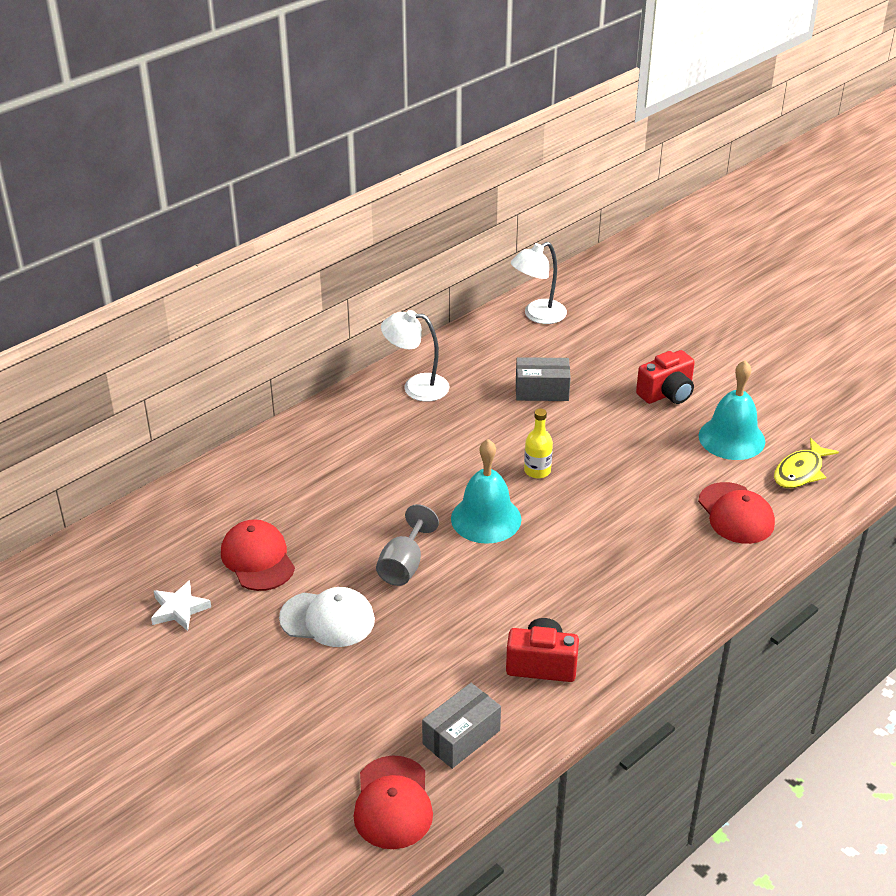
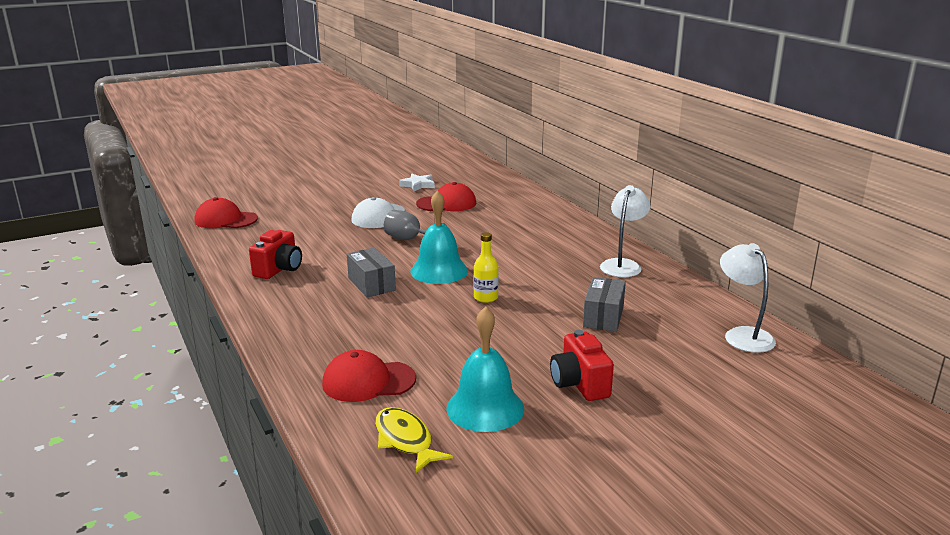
camera: 105 degrees right, 15 degrees down
grey box [422,683,501,769] -> grey box moved to [347,248,396,297]

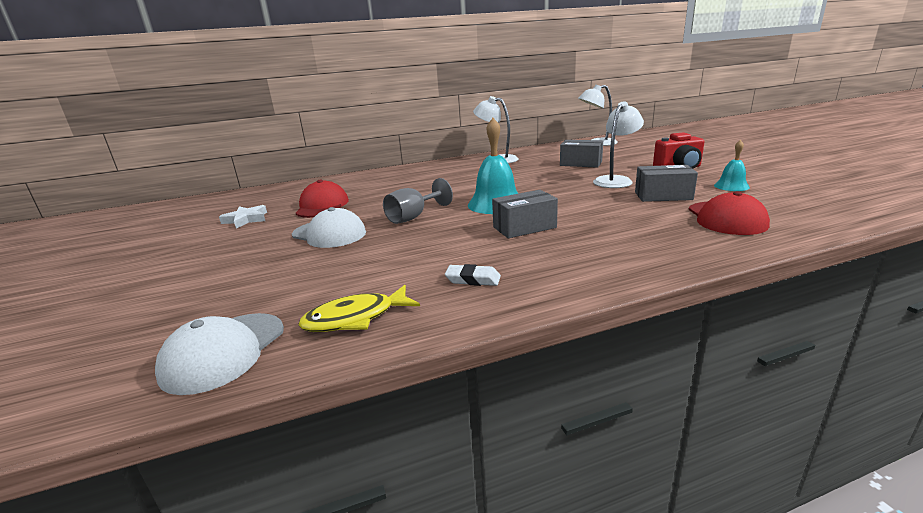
camera: 80 degrees left, 0 degrees up
red cap [195,197,258,228] -> white cap [155,313,284,395]
red camera [249,230,302,279] -> white eraser [445,264,501,286]
yellow fish [375,407,453,473] -> yellow fish moved to [298,285,420,332]
turquoise bell [446,306,524,432] -> turquoise bell [714,140,750,191], size x0.55
yellow bottle [474,232,499,303] -> none
none -> white lamp [593,101,644,188]
none -> grey box [635,165,698,202]

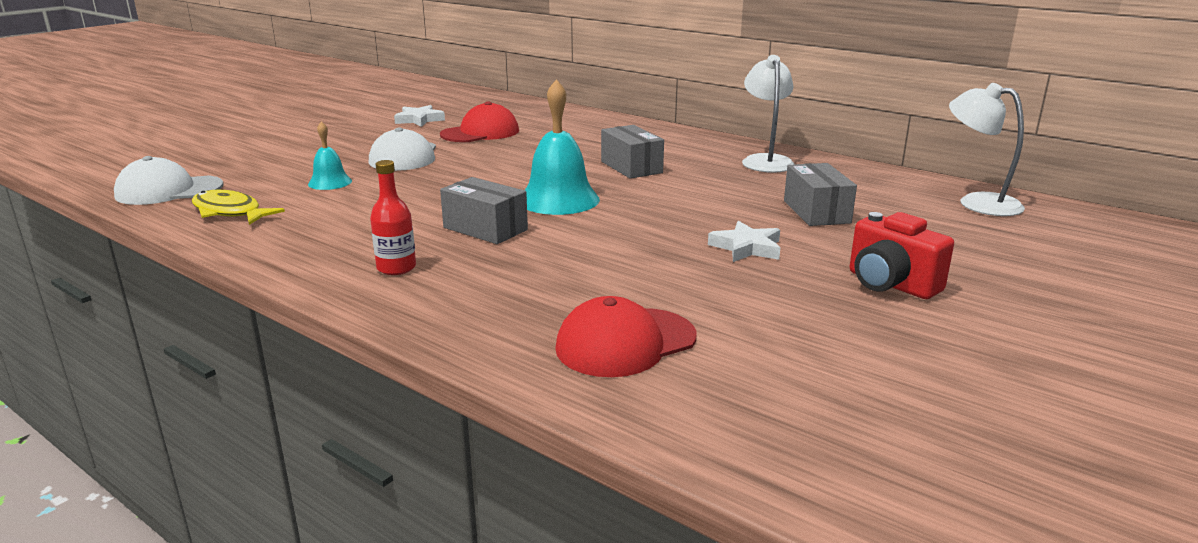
camera: 55 degrees right, 0 degrees up
grey goblet [383,178,453,224] -> none
white eraser [445,264,501,286] -> none
white lamp [593,101,644,188] -> white star [708,221,780,262]
grey box [635,165,698,202] -> grey box moved to [601,125,664,179]
turquoise bell [714,140,750,191] -> turquoise bell moved to [308,121,352,190]
none -> red bottle [370,160,416,275]

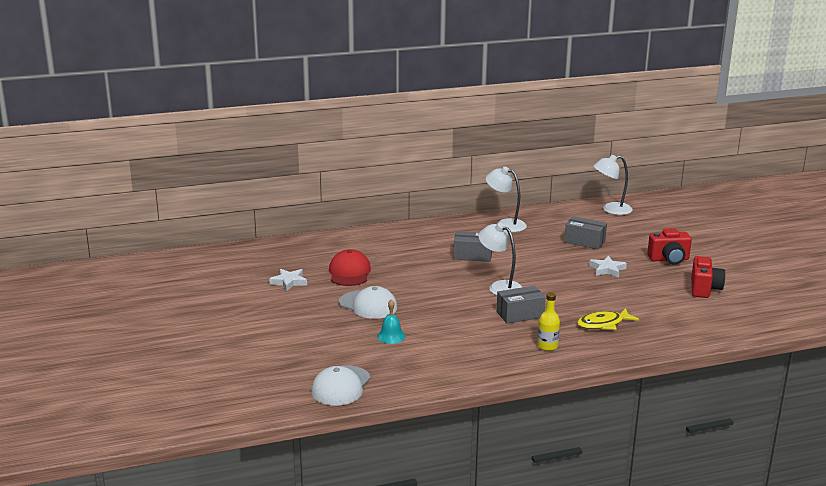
camera: 55 degrees left, 0 degrees up
yellow fish [192,190,285,225] -> yellow fish moved to [577,308,639,330]
red bottle [370,160,416,275] -> yellow bottle [537,292,560,351]
turquoise bell [525,79,600,215] -> white lamp [479,223,522,295]
red cap [555,296,697,377] -> none
none -> red camera [691,256,726,298]

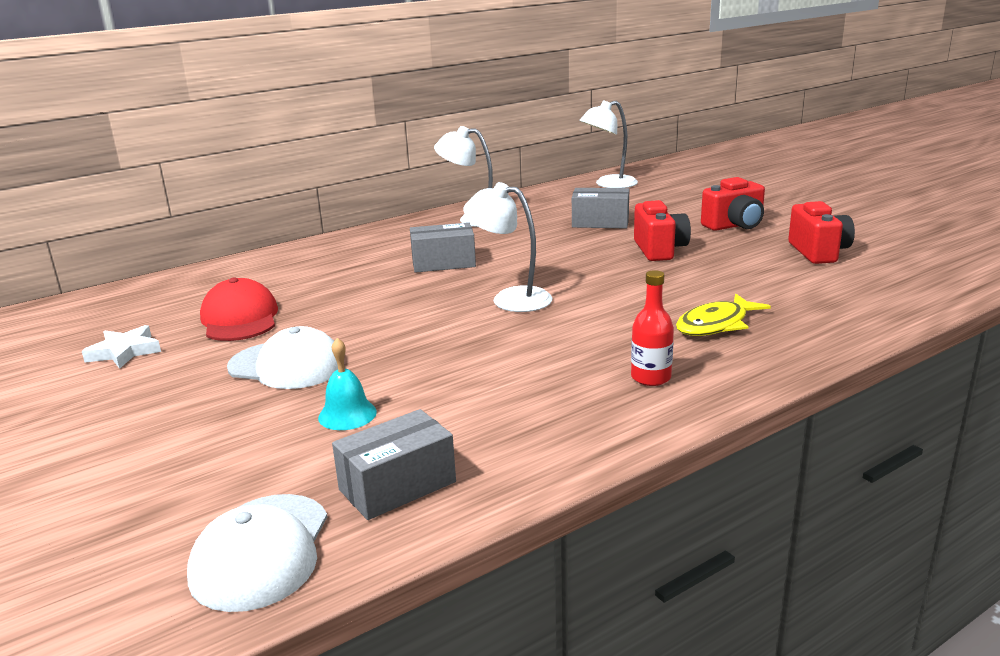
camera: 15 degrees left, 0 degrees up
grey box [497,286,546,323] -> grey box moved to [332,409,456,520]
yellow bottle [537,292,560,351] -> red bottle [631,270,674,386]
white star [589,256,627,278] -> red camera [634,200,691,261]

